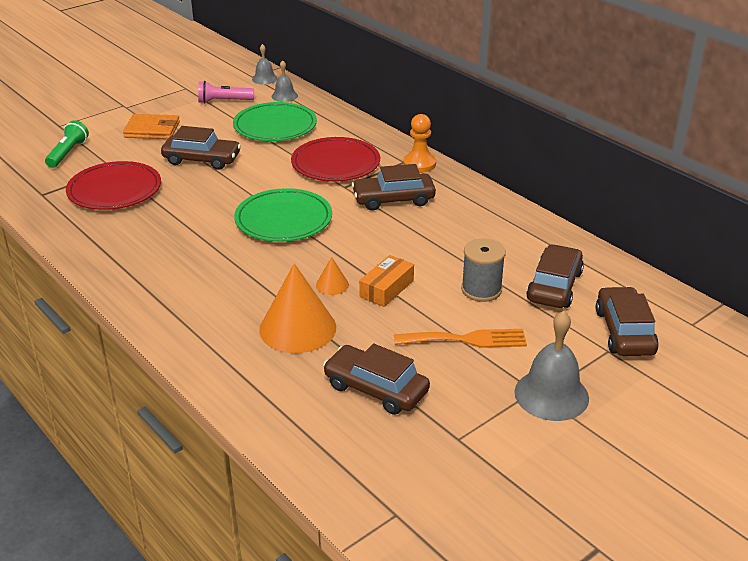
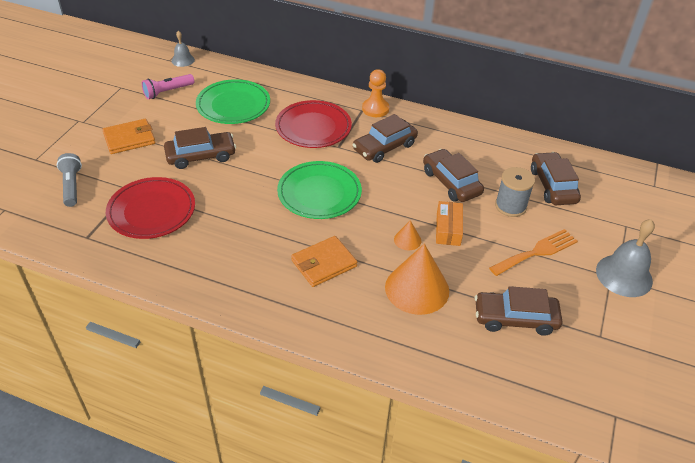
camera: 30 degrees left, 10 degrees up
green flashlight [45,121,89,168] -> grey flashlight [57,153,82,207]
grey bell [271,60,298,102] -> none
brown car [596,287,659,356] -> brown car moved to [423,149,484,202]
none -> orange wallet [291,236,357,287]

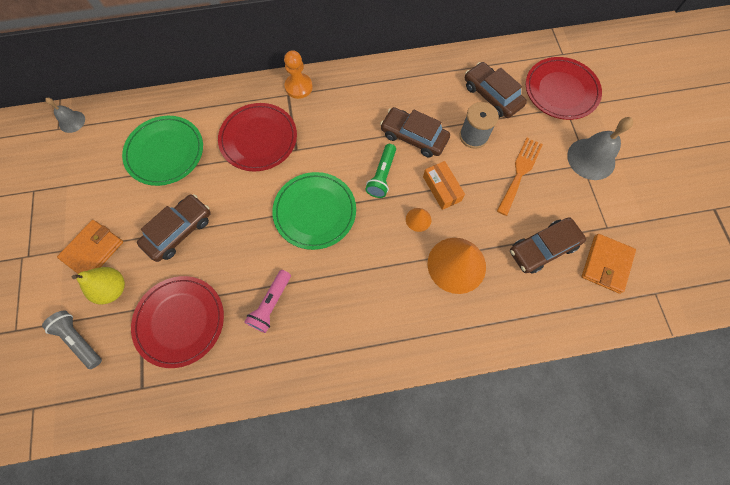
camera: 30 degrees left, 25 degrees up
pink flashlight [142,74,194,99] -> pink flashlight moved to [245,270,291,333]
orange wallet [291,236,357,287] -> orange wallet moved to [582,234,636,294]
brown car [352,114,418,163] -> none
none -> yellow pear [72,267,125,305]
none -> green flashlight [365,144,396,198]
none -> red plate [526,57,602,120]

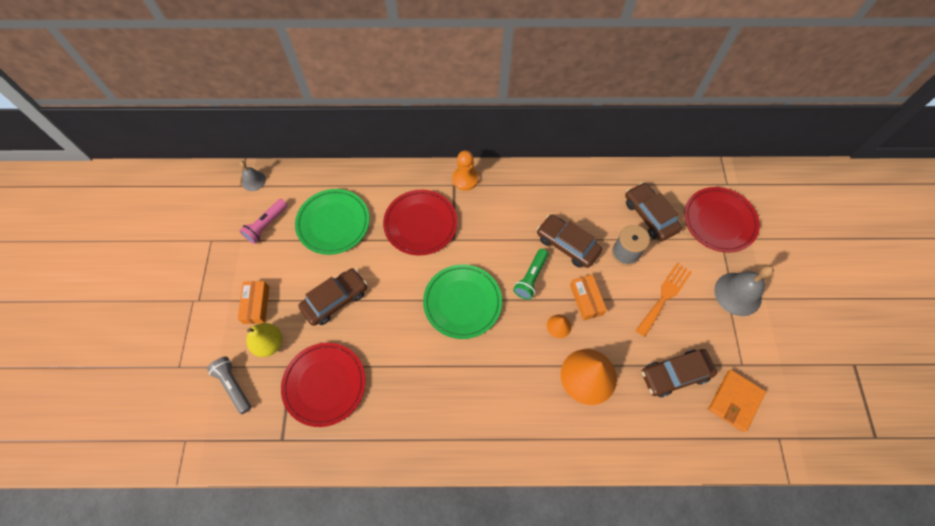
camera: 10 degrees right, 5 degrees down
orange wallet [57,220,123,274] -> orange box [238,281,269,324]
pink flashlight [245,270,291,333] -> pink flashlight moved to [239,199,287,244]

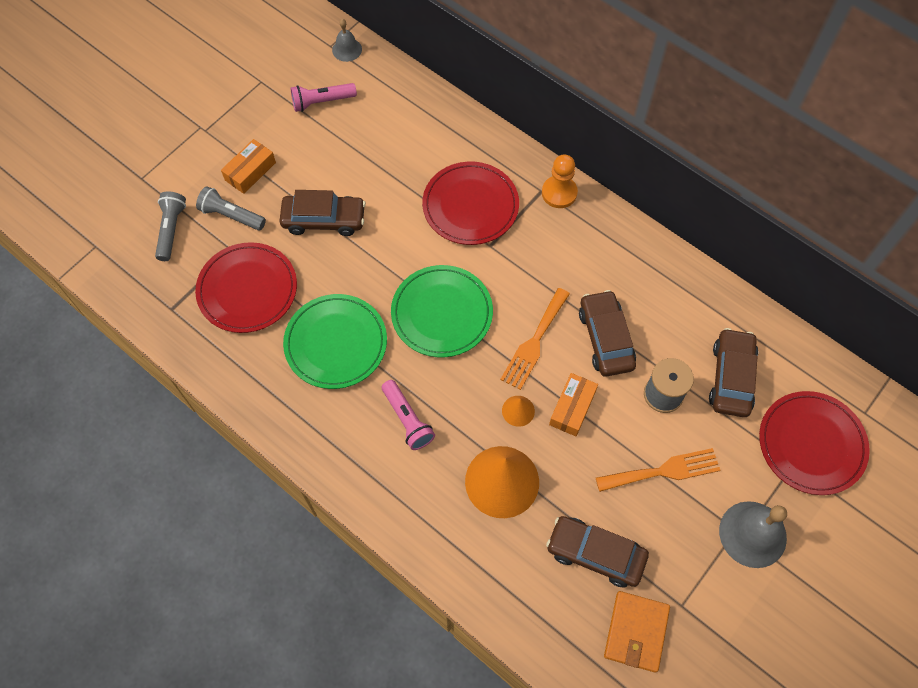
camera: 40 degrees right, 0 degrees up
yellow pear [246,323,282,357] -> grey flashlight [196,186,266,231]
green plate [295,189,369,255] -> green plate moved to [283,294,387,389]
green flashlight [513,249,548,300] -> orange fork [500,288,570,390]
orange wallet [708,370,766,432] -> orange wallet turned 60 degrees counterclockwise [604,591,670,672]
none -> pink flashlight [382,380,435,450]

